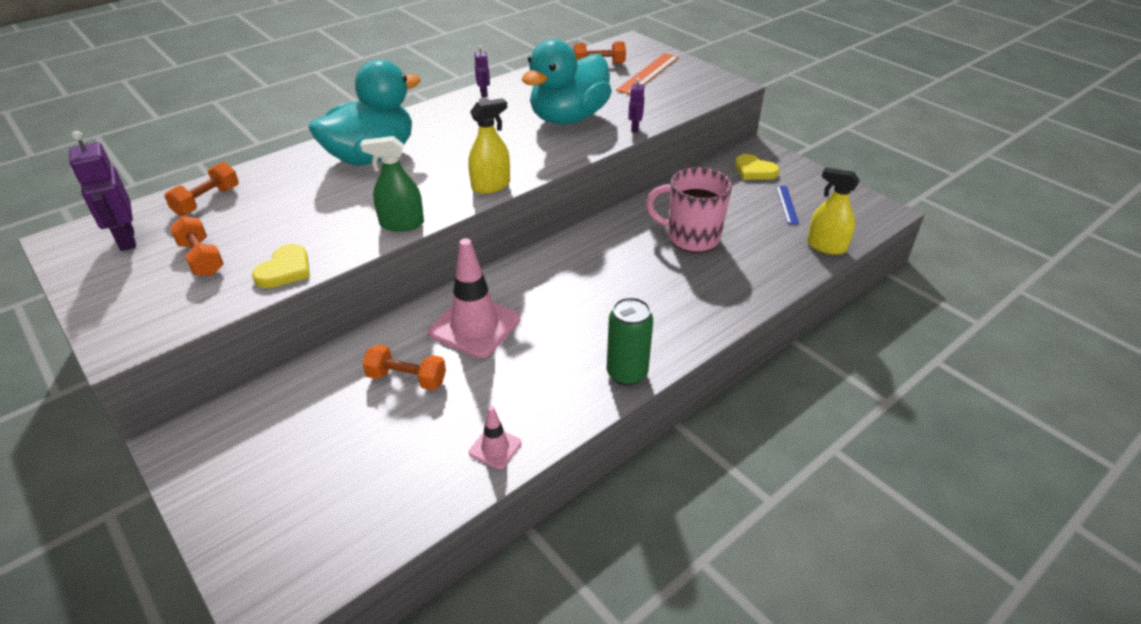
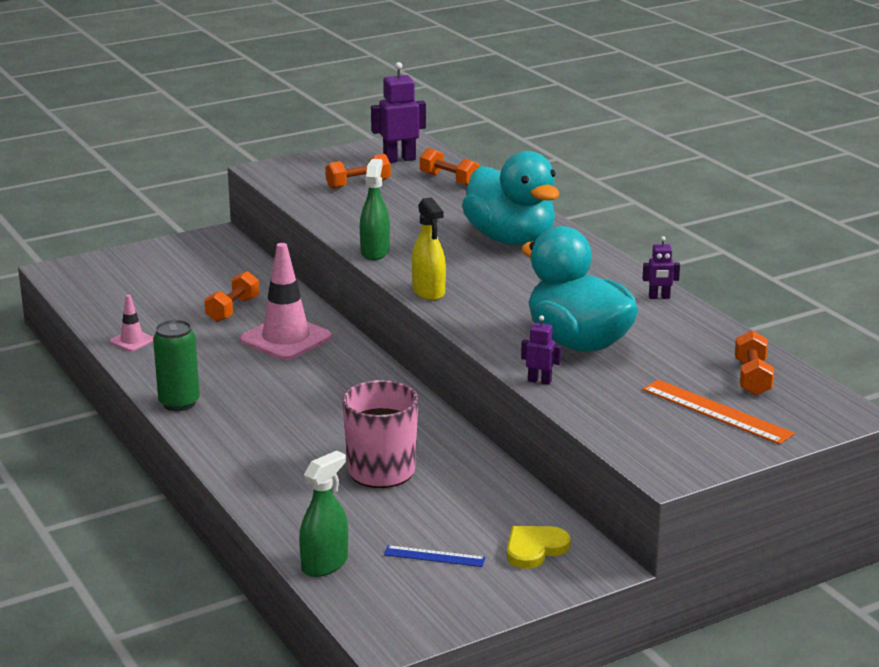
camera: 100 degrees right, 15 degrees down
yellow heart [252,244,310,288] -> none
yellow spray bottle [807,167,860,255] -> green spray bottle [299,451,348,577]

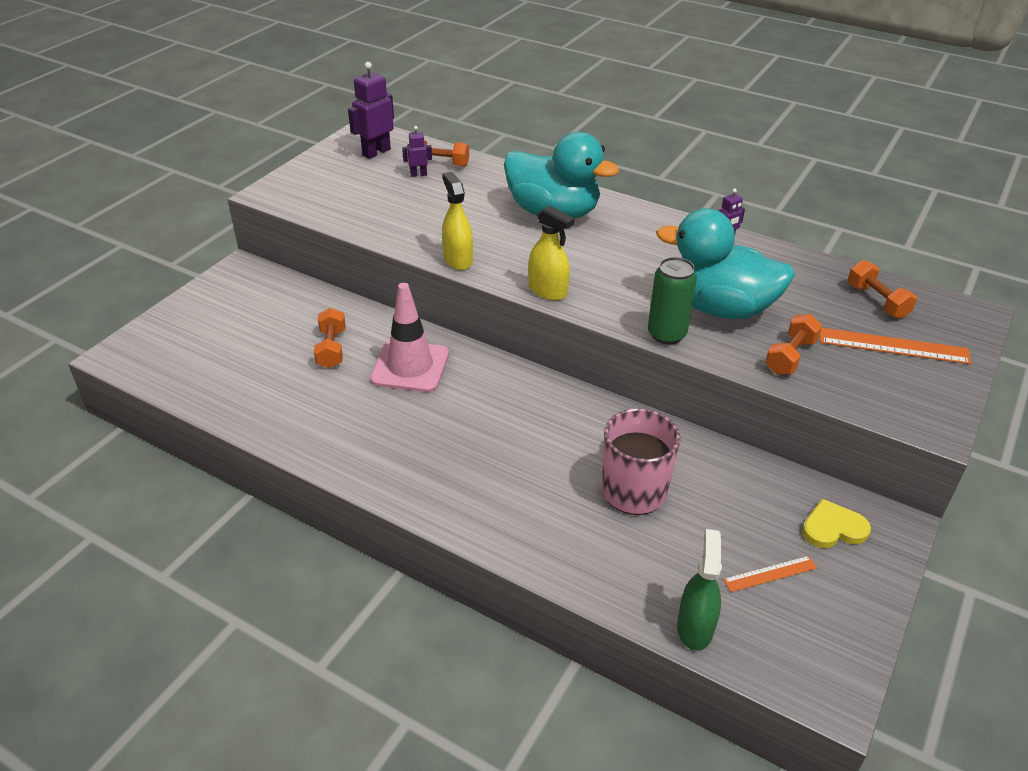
camera: 30 degrees left, 15 degrees up
pink traffic cone [110,295,154,351] -> none
green can [153,320,200,411] -> green can moved to [648,257,697,345]
orange dumbbell [325,154,391,189] -> orange dumbbell moved to [765,314,822,375]
green spray bottle [360,159,390,260] -> yellow spray bottle [442,172,473,270]
blue ruler [384,545,486,567] -> orange ruler [723,556,817,592]
yellow heart [507,526,571,569] -> yellow heart turned 60 degrees clockwise [802,499,871,548]
purple robot [521,315,561,385] -> purple robot moved to [402,126,432,177]

